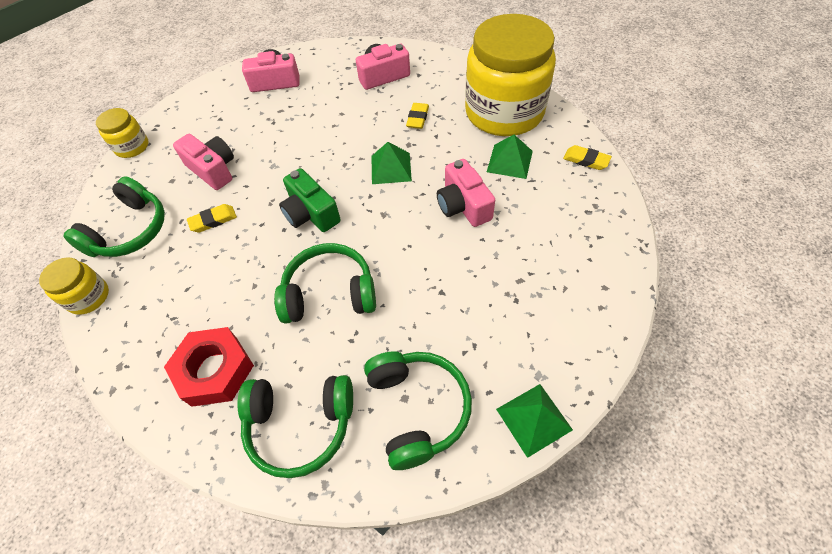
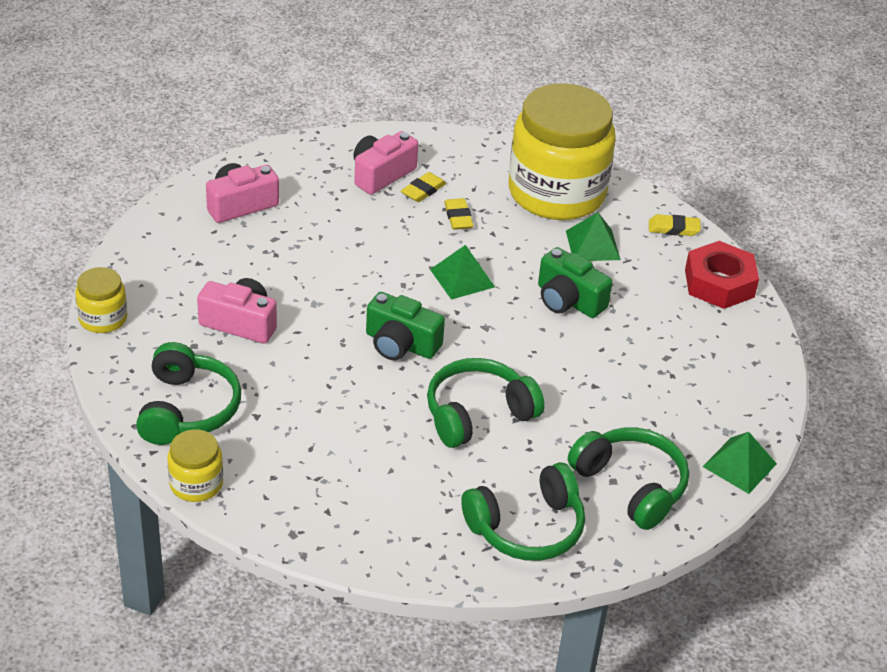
camera: 30 degrees left, 15 degrees down
red nut [164,327,254,407] -> red nut moved to [685,241,759,309]
yellow eraser [187,204,237,232] -> yellow eraser moved to [401,172,446,202]
pink camera [437,159,495,227] -> green camera [538,247,613,318]

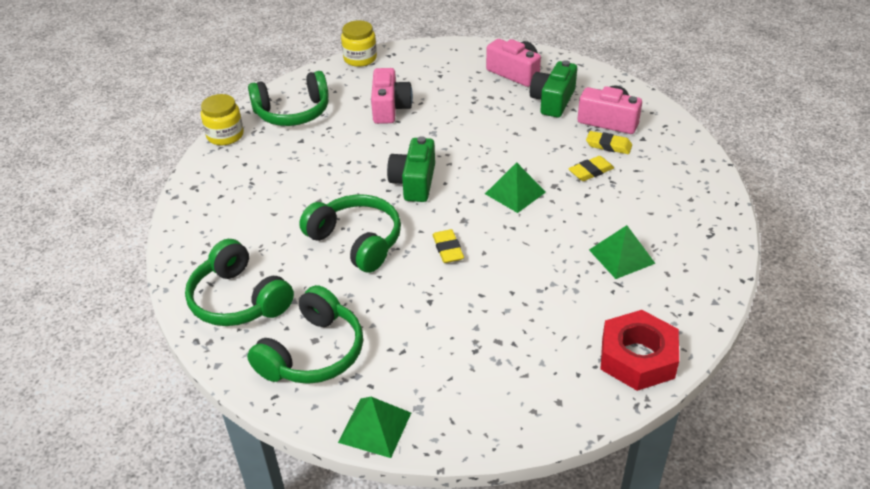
camera: 75 degrees right, 0 degrees up
yellow jar [509,83,616,220] -> none
green camera [538,247,613,318] -> green camera moved to [530,60,577,117]
yellow eraser [649,214,701,236] -> yellow eraser moved to [433,229,464,263]

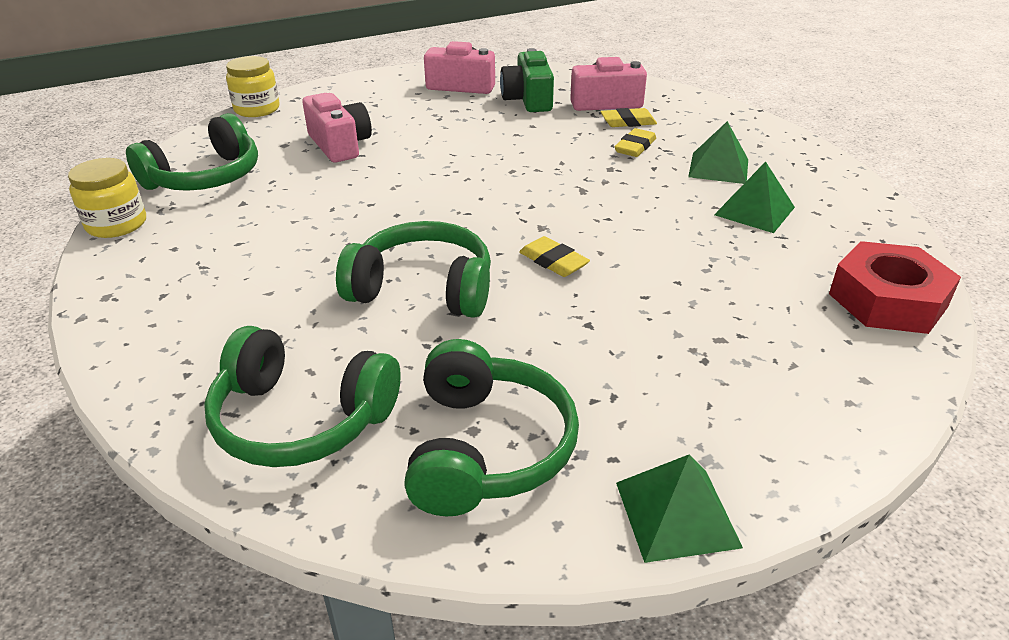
camera: 30 degrees left, 5 degrees down
green camera [387,136,435,202] -> none
green pyramid [485,162,546,213] -> green pyramid moved to [688,121,748,184]

